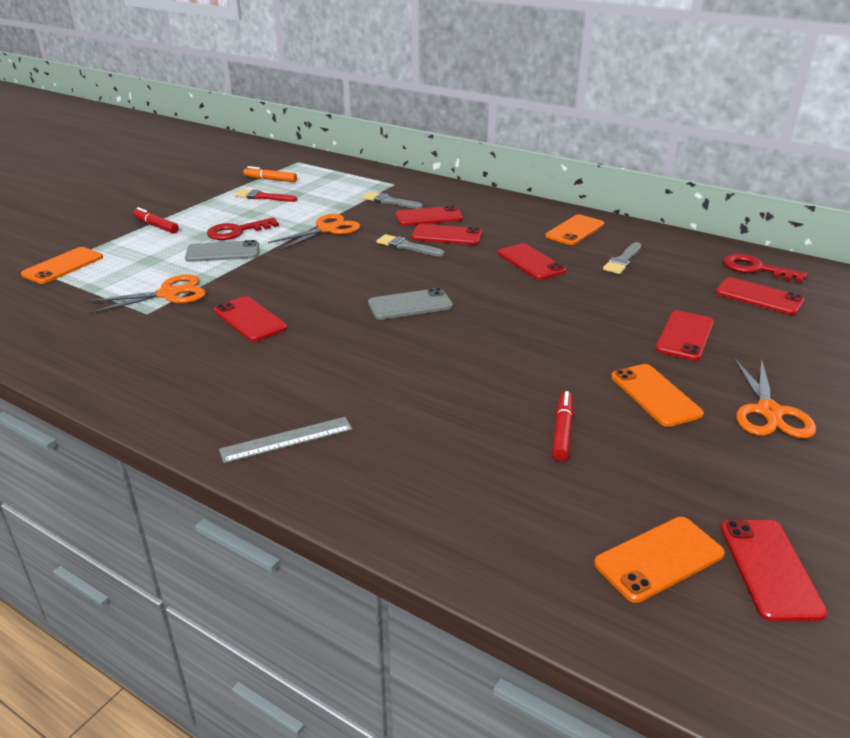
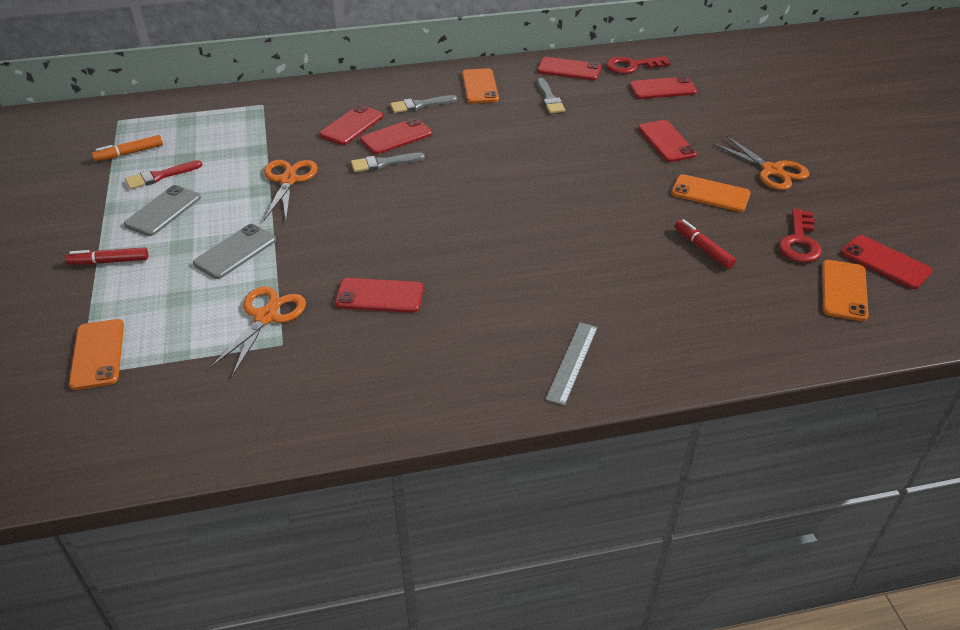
camera: 45 degrees left, 10 degrees up
red key [207,218,279,240] -> red key moved to [779,209,822,263]
grey brush [363,192,423,209] -> grey brush moved to [390,95,457,113]
grey phone [368,288,453,320] -> grey phone moved to [124,185,201,236]
red phone [498,243,566,280] -> red phone moved to [537,57,601,80]

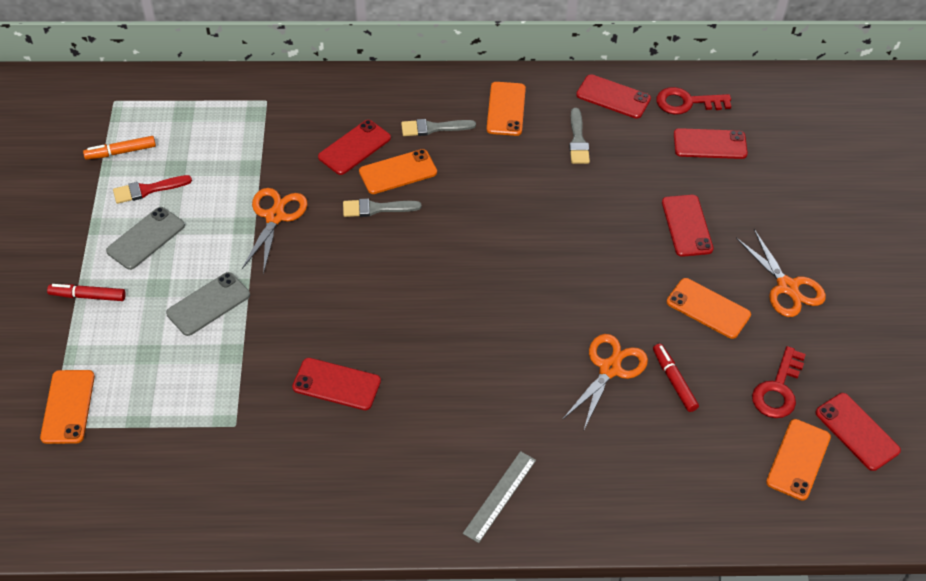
camera: 10 degrees right, 10 degrees up
orange scissors [209,286,306,377] -> orange scissors moved to [562,334,648,432]
red phone [360,118,432,154] -> orange phone [359,149,437,194]

